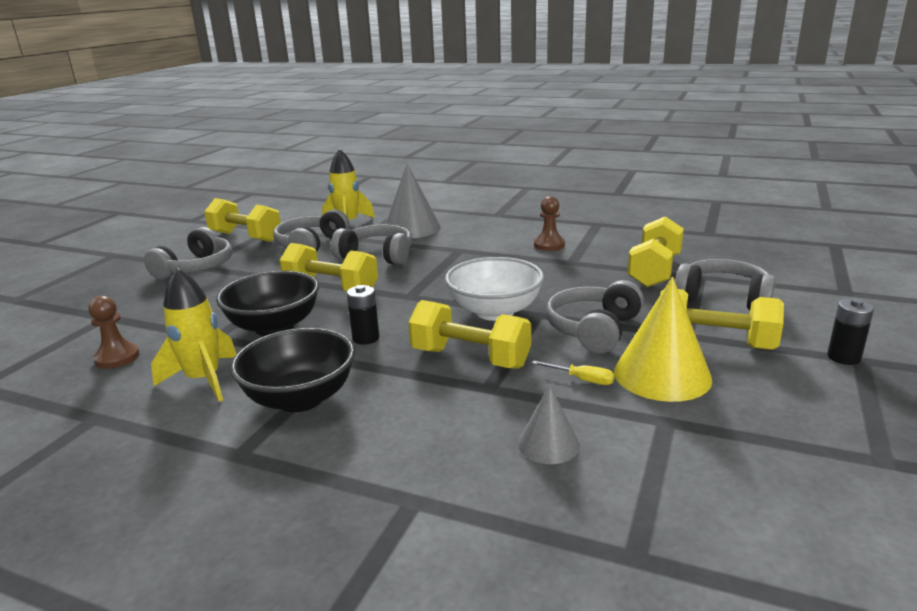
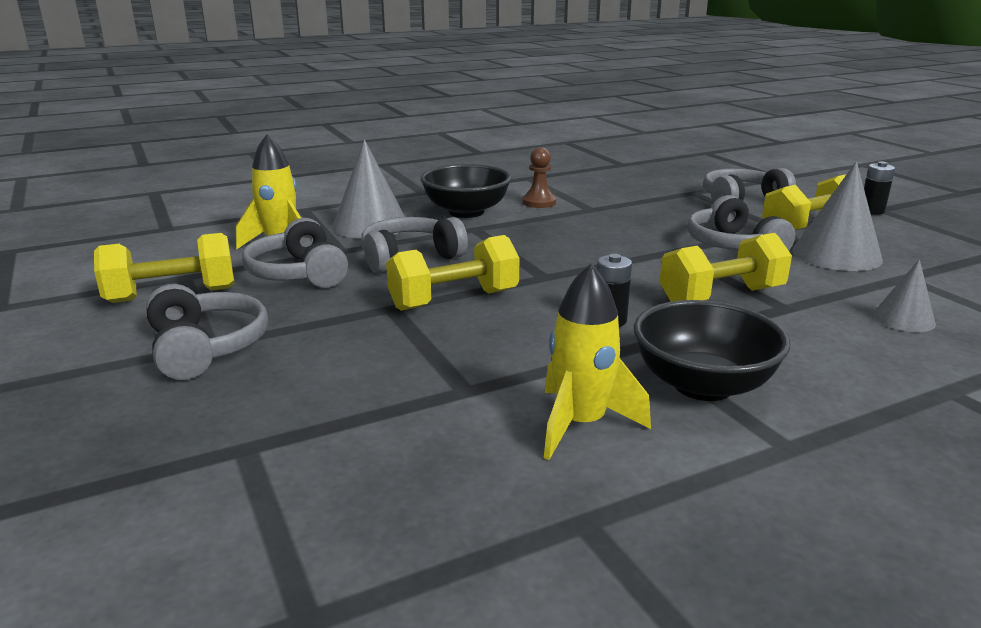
camera: 50 degrees left, 0 degrees up
brown pawn [88,296,140,369] -> none
black bowl [216,271,319,336] -> black bowl moved to [420,164,511,218]
white bowl [445,257,544,321] -> none
yellow screwdriver [532,360,615,385] -> none
yellow cone [614,277,712,402] -> grey cone [792,161,883,271]
yellow dumbbell [628,216,684,287] -> none

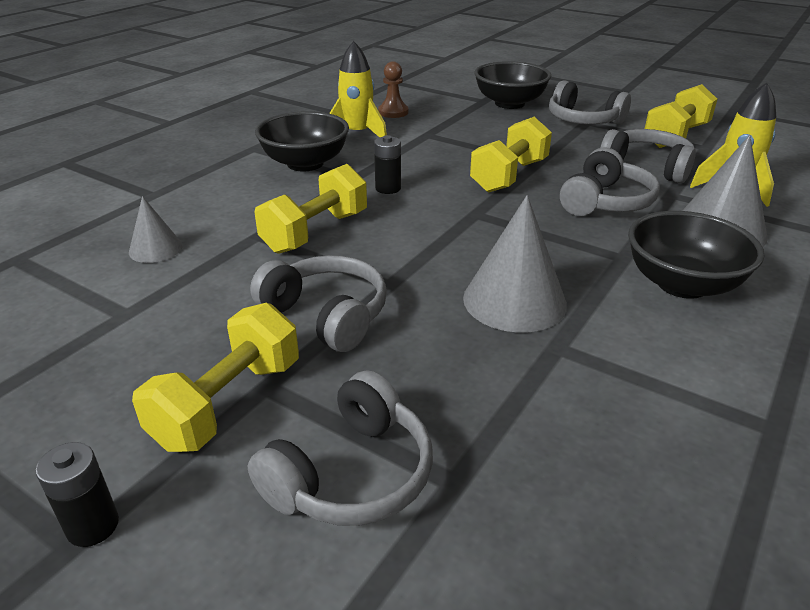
camera: 150 degrees right, 10 degrees up
brown pawn [522,147,556,208] -> brown pawn moved to [378,61,409,118]
grey cone [792,161,883,271] -> grey cone moved to [463,195,567,333]
none -> black bowl [474,61,551,109]

